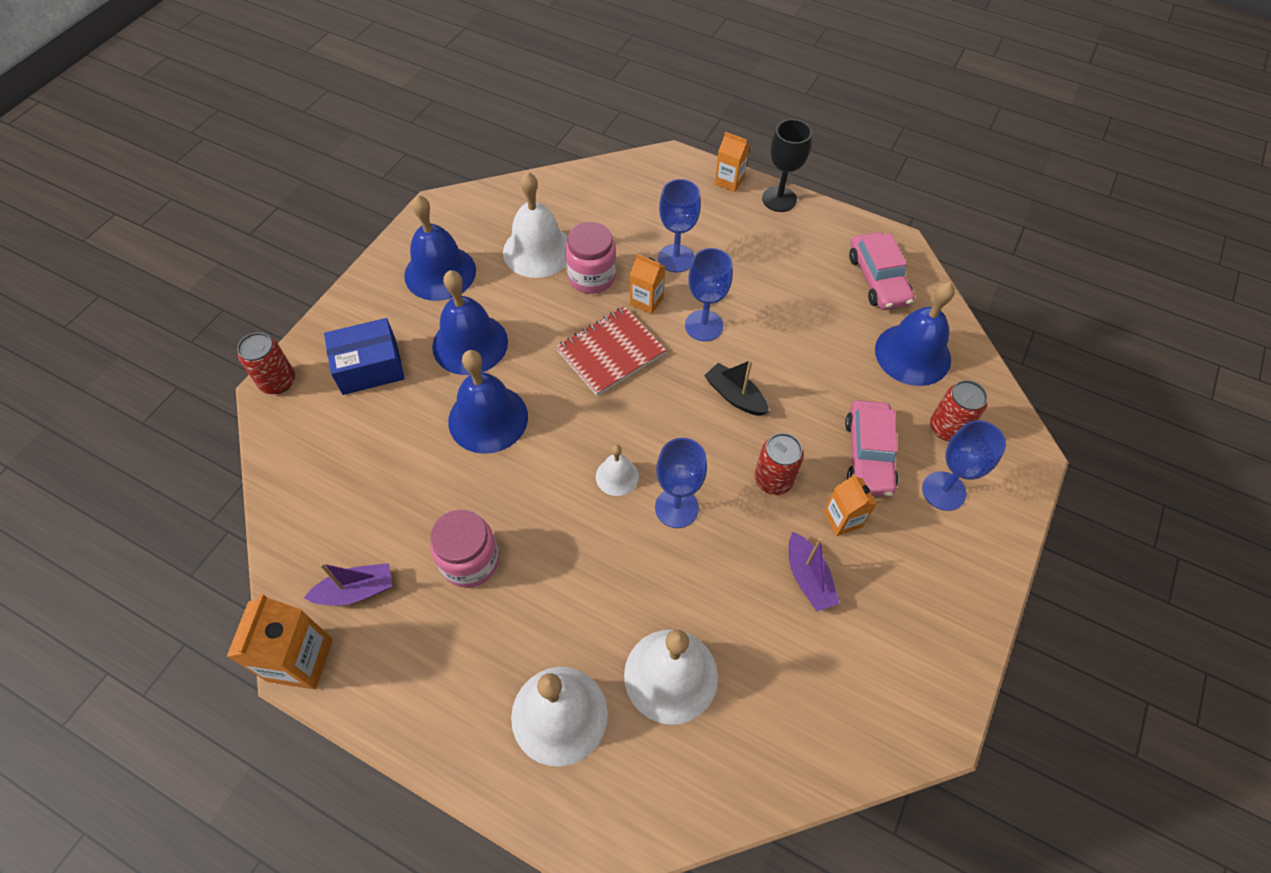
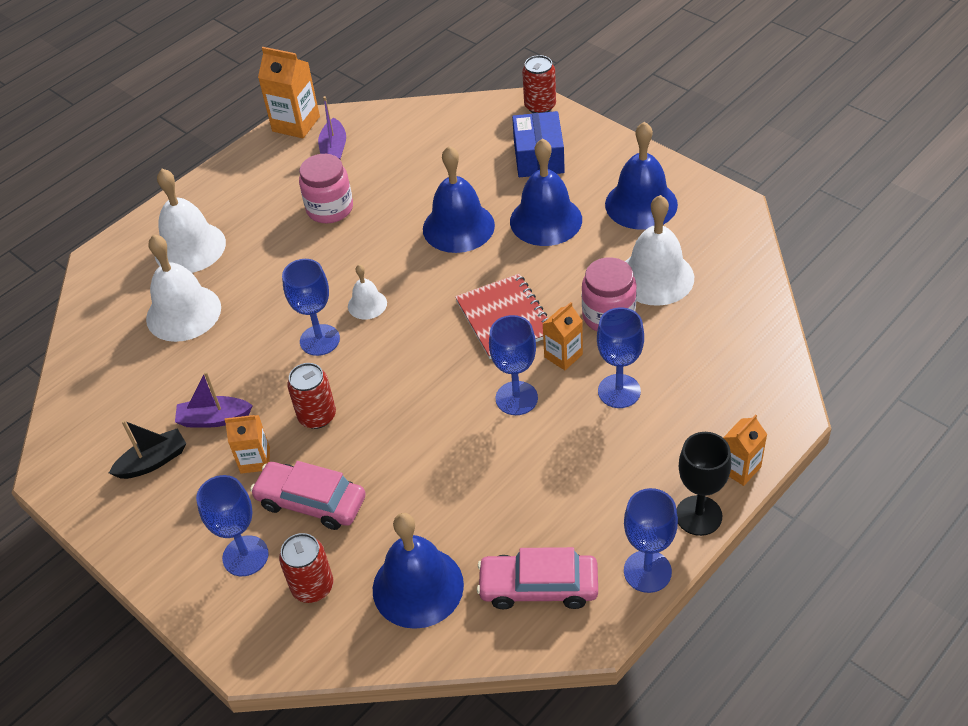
camera: 110 degrees right, 10 degrees down
black boat [704,360,769,416] -> black boat moved to [109,420,186,479]
none -> blue goblet [624,488,678,593]

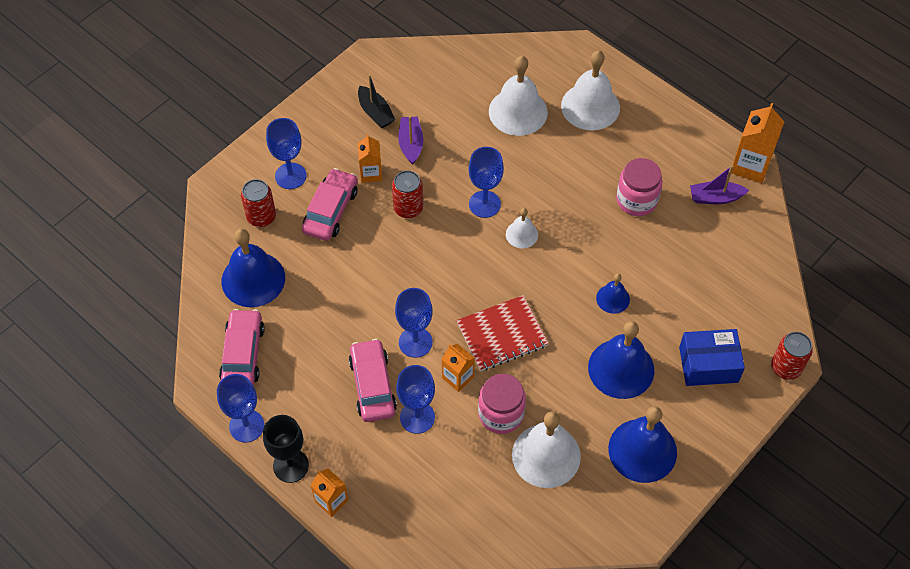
camera: 85 degrees right, 10 degrees up
blue bell [423,146,495,253] -> blue bell [596,273,630,314], size x0.52
none -> pink car [349,339,397,422]

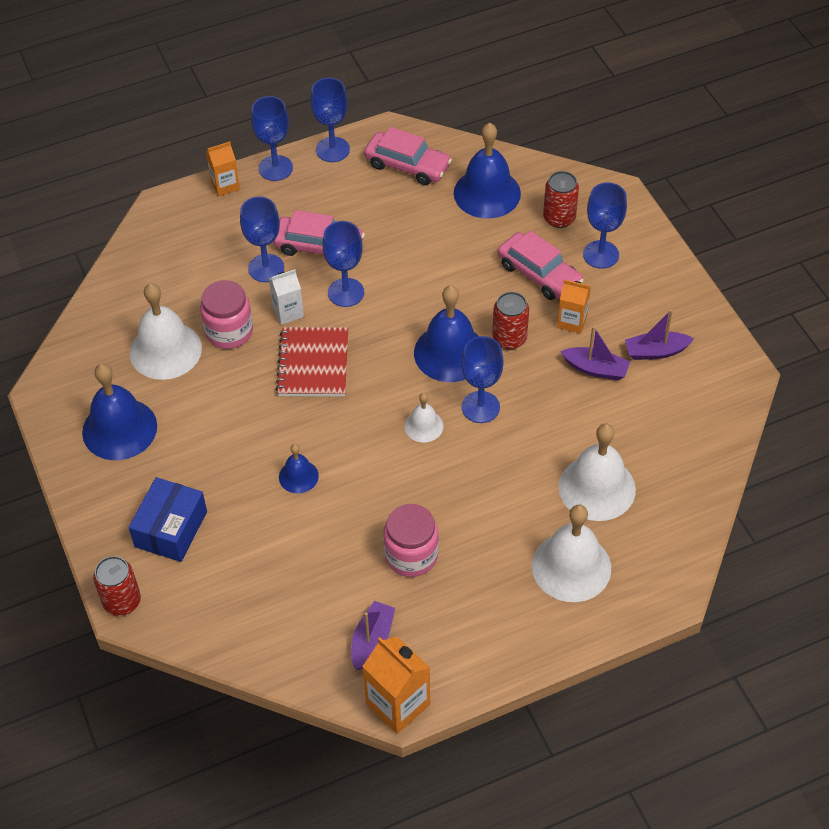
camera: 115 degrees right, 5 degrees down
black goblet [263,415,309,483] -> blue goblet [251,96,293,181]
black boat [358,74,395,128] -> purple boat [625,309,694,360]
orange carton [442,344,475,392] -> white carton [269,269,304,325]
blue bell [588,321,654,399] -> blue bell moved to [414,286,479,382]

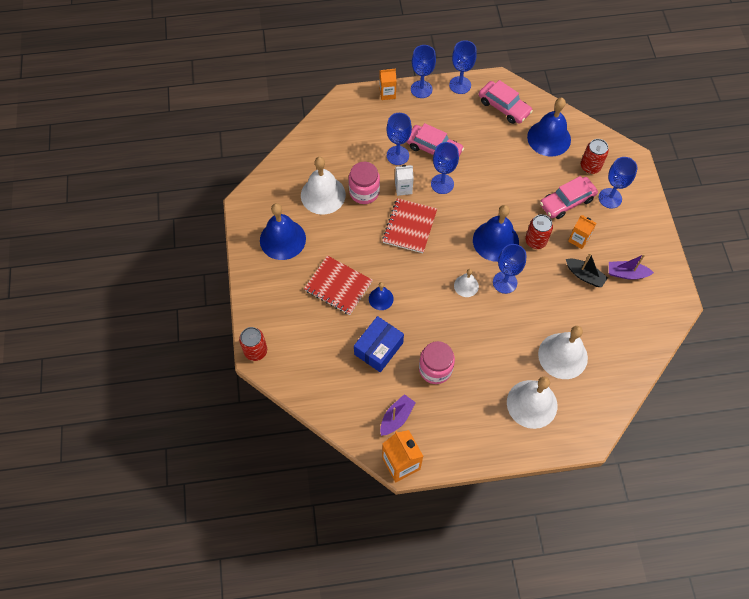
camera: 15 degrees right, 10 degrees up
blue box [129,477,207,562] -> blue box moved to [354,316,404,372]
pink car [498,231,584,300] -> pink car turned 90 degrees clockwise [540,176,598,219]
purple boat [561,326,630,380] -> black boat [566,253,608,287]
none -> red notebook [304,256,373,315]

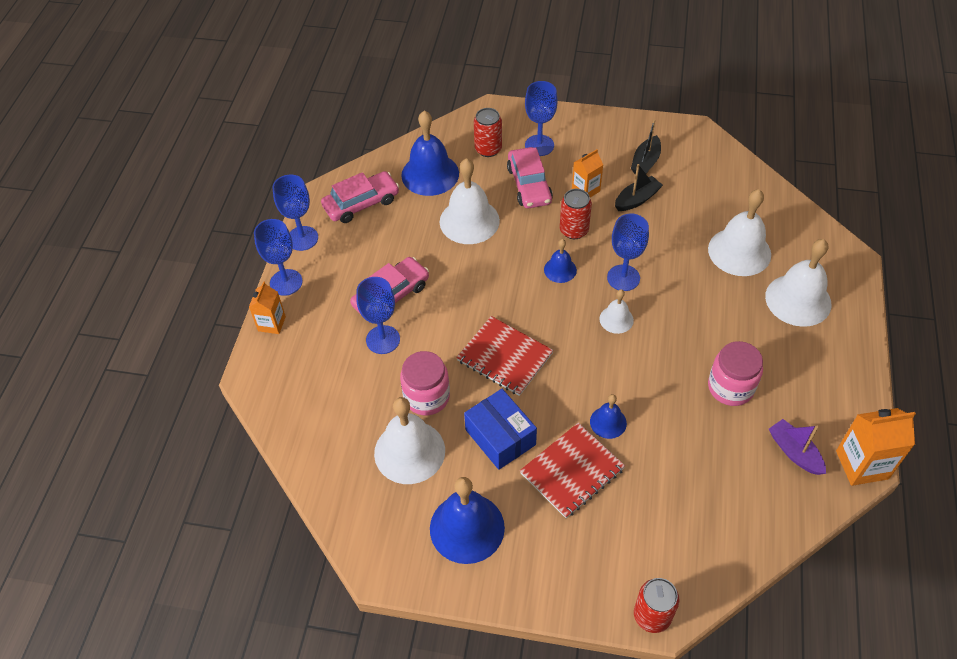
camera: 70 degrees left, 10 degrees down
blue box [354,316,404,372] -> blue box moved to [464,389,537,470]
white carton [395,165,414,196] -> none
blue goblet [431,142,459,194] -> none
blue bell [473,205,519,262] -> blue bell [544,239,577,283], size x0.52
purple boat [609,254,654,280] -> black boat [631,119,661,174]
none -> white bell [440,158,500,244]

